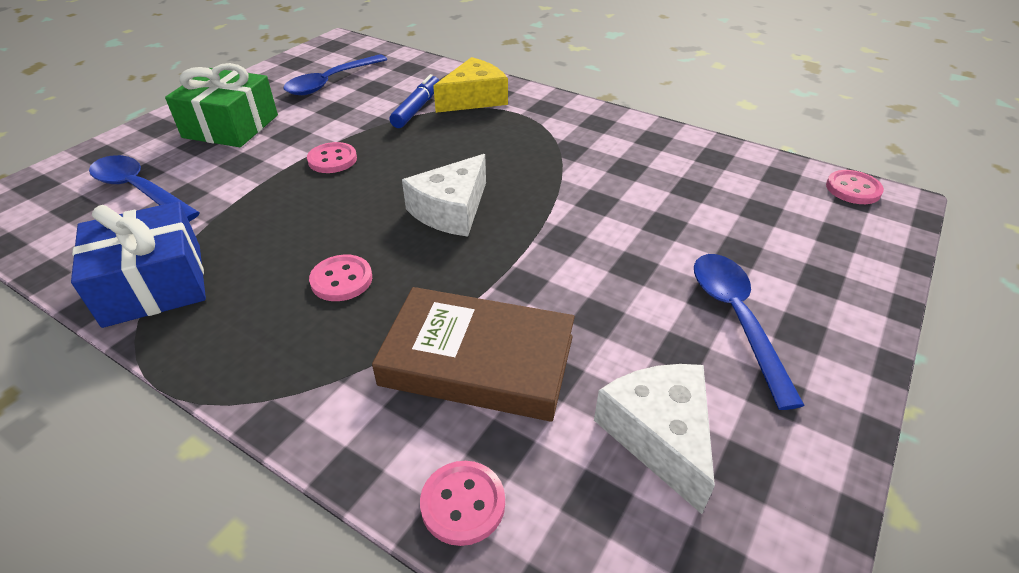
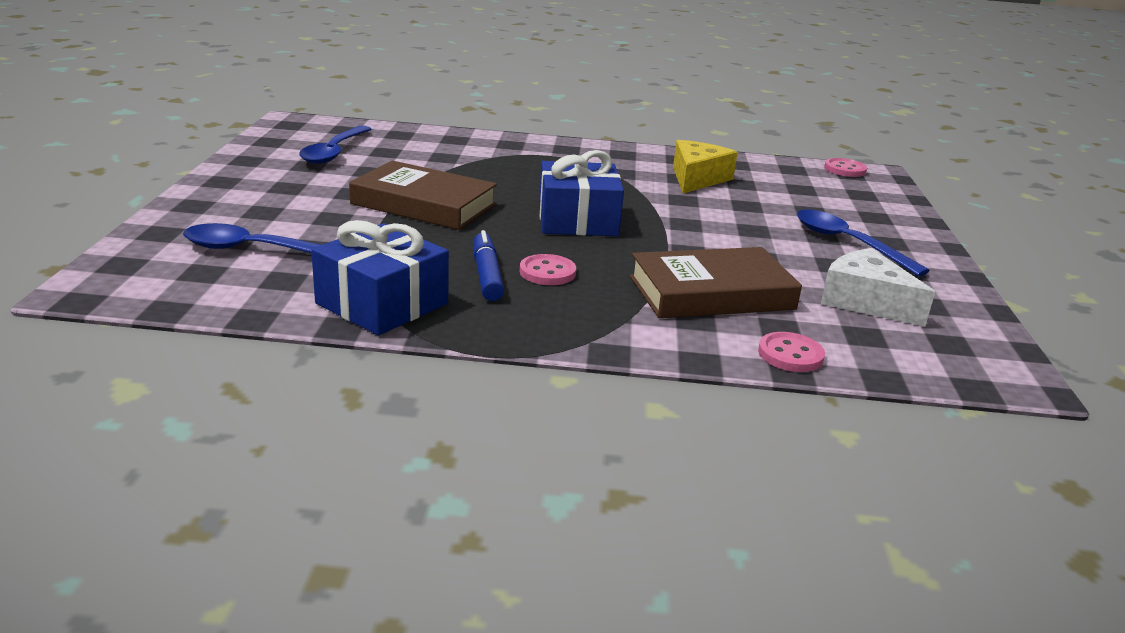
camera: 30 degrees left, 15 degrees down
green gift [165,63,278,147] -> none
pink button [307,142,357,173] -> brown book [349,160,497,230]
blue marker [390,74,439,128] -> blue marker moved to [474,230,504,301]
white cheese [402,154,486,237] -> blue gift [539,150,624,236]
yellow cheese [433,57,508,113] -> yellow cheese moved to [673,140,738,193]

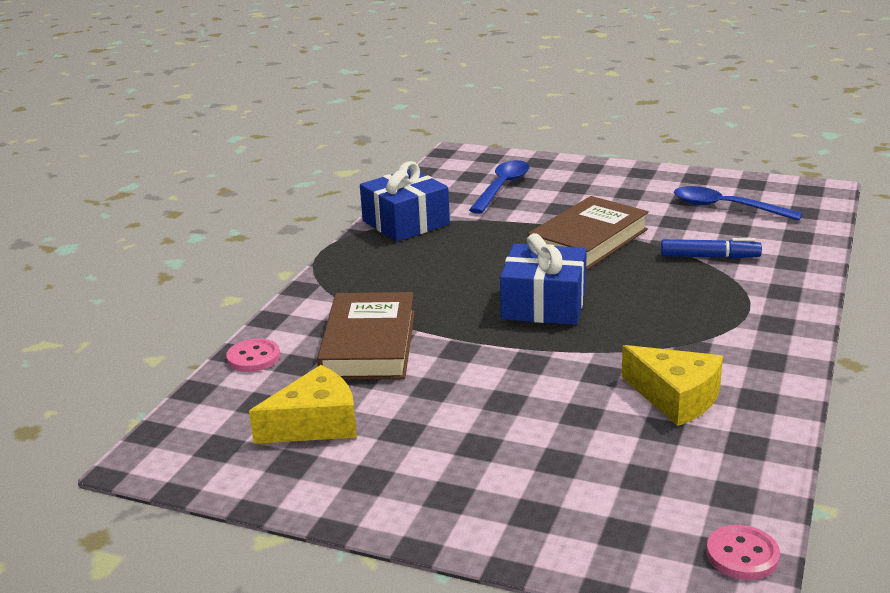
camera: 110 degrees right, 0 degrees up
blue marker [474,230,504,301] -> blue marker moved to [661,238,762,259]
pink button [520,254,576,285] -> none
blue spoon [797,209,930,276] -> none
white cheese [821,248,935,327] -> yellow cheese [249,365,357,444]

